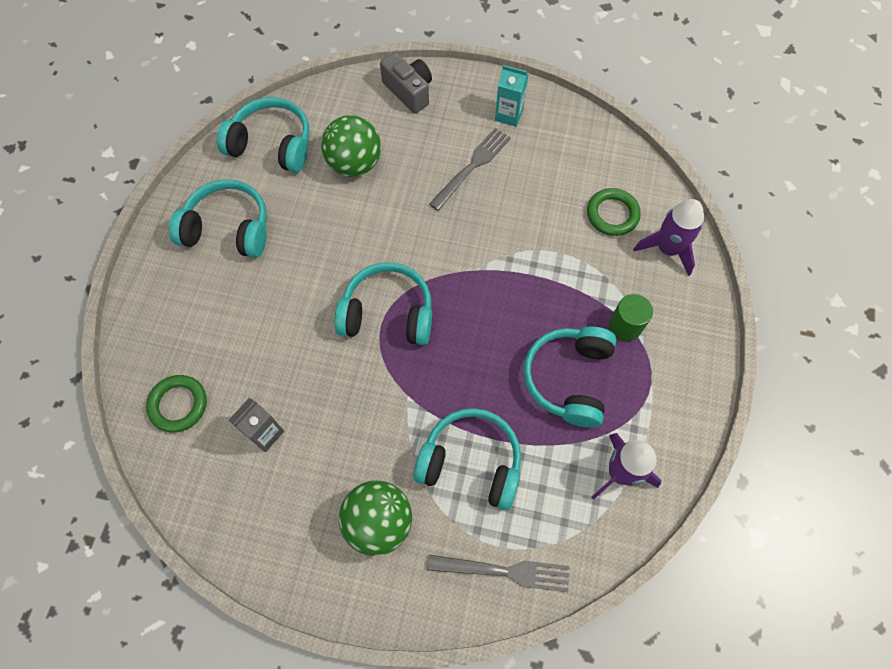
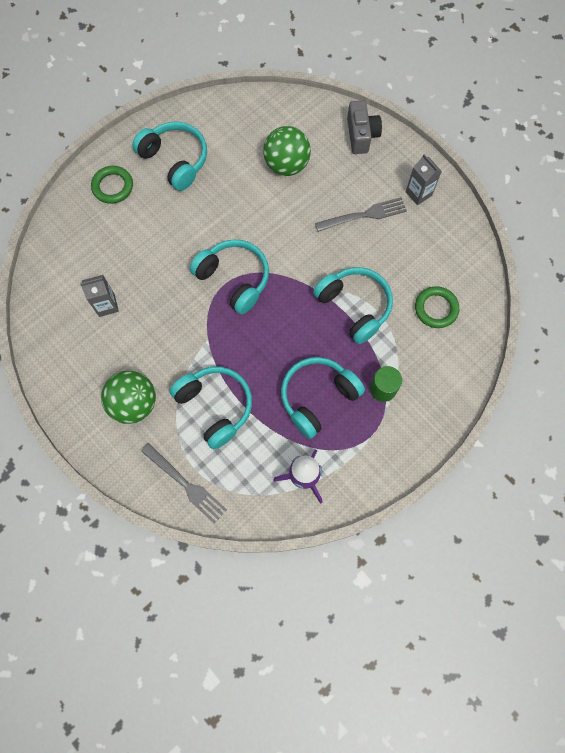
camera: 35 degrees right, 5 degrees up
green ring [146,375,207,432] -> green ring moved to [91,166,133,204]
turquoise headphones [217,97,310,172] -> turquoise headphones moved to [313,267,393,344]
turquoise carton [495,65,529,127] -> grey carton [406,154,442,205]
purple rocket [633,199,704,276] -> none

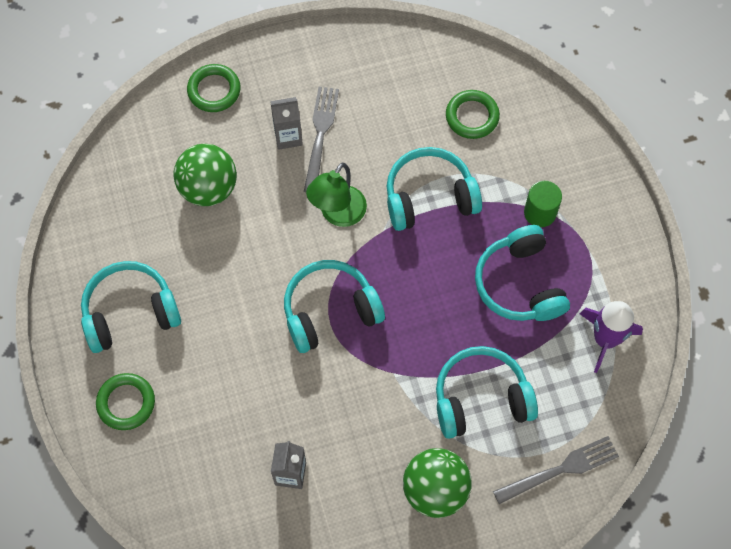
camera: 65 degrees left, 5 degrees down
grey camera [347,100,382,154] -> green ring [187,64,240,112]
grey carton [406,154,442,205] -> grey carton moved to [270,97,303,150]
none -> green lamp [306,163,367,227]

